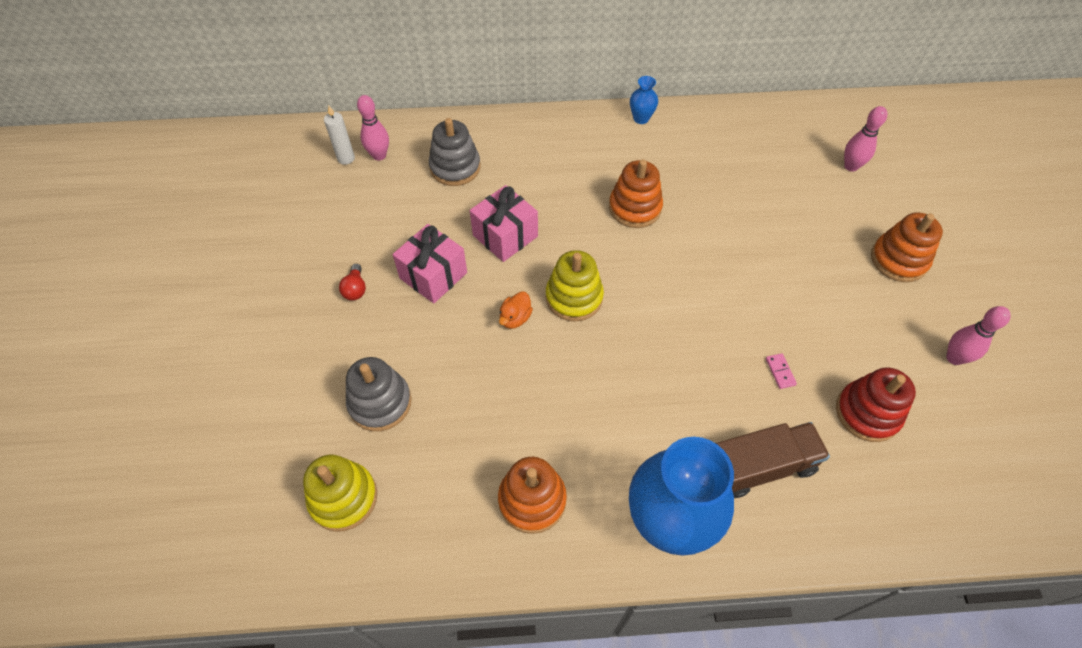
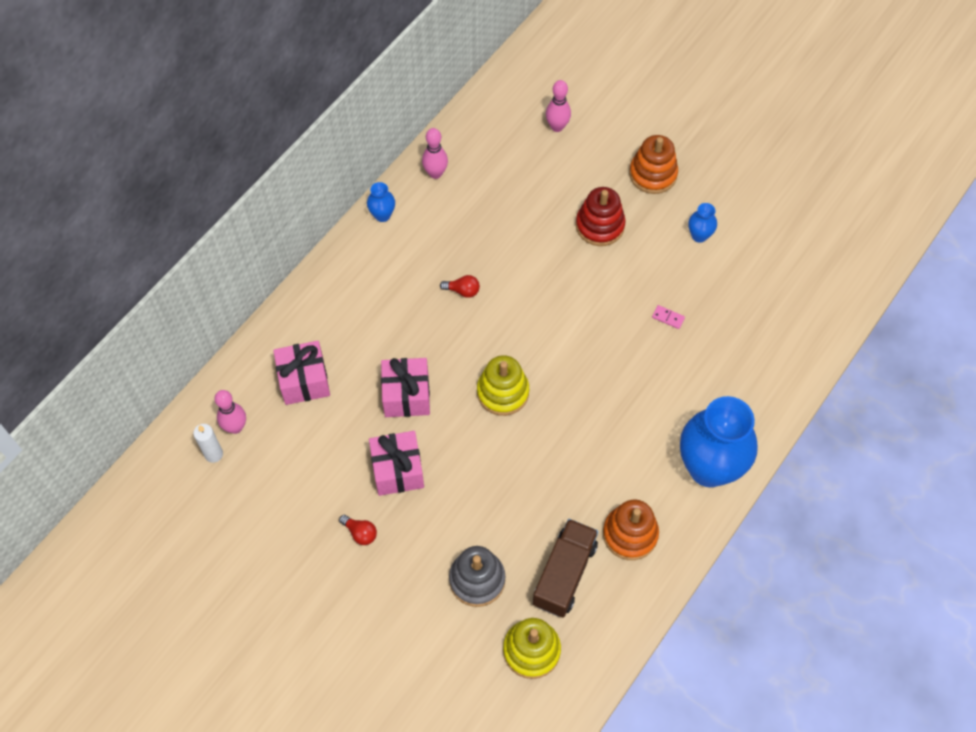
camera: 50 degrees left, 5 degrees up
grey stacking toy [429,118,481,186] -> pink gift [273,341,330,405]
orange duck [499,292,533,329] -> none
orange stacking toy [609,160,663,228] -> red light bulb [440,275,480,298]
brown truck [716,422,830,498] -> brown truck moved to [533,519,598,618]
red stacking toy [836,367,916,442] -> red stacking toy moved to [576,187,626,246]
pink bowling pin [946,306,1011,365] -> pink bowling pin moved to [422,128,448,179]
none -> blue vase [688,203,717,243]

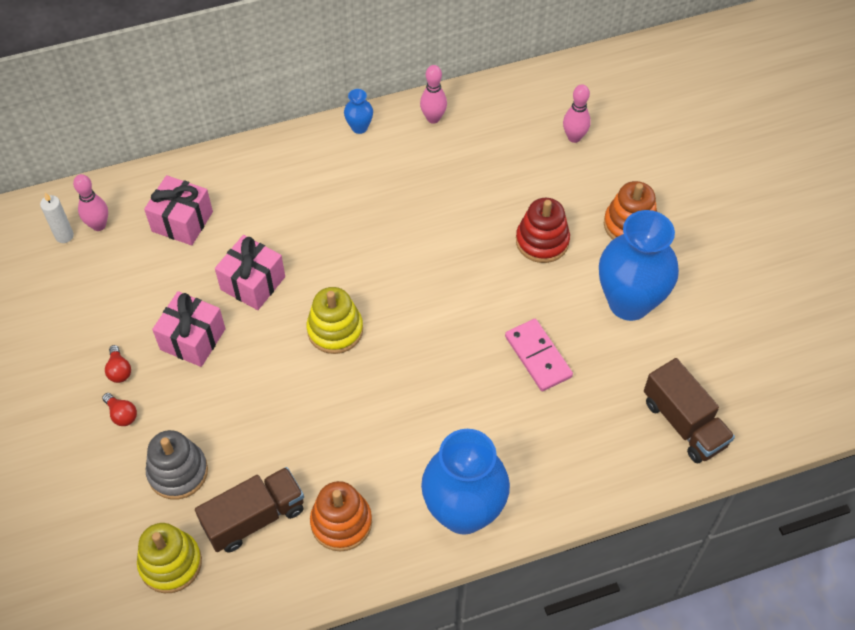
camera: 35 degrees right, 5 degrees down
red light bulb [440,275,480,298] -> red light bulb moved to [102,393,137,426]
pink domino [652,305,685,329] -> pink domino [505,319,573,391], size x2.20
blue vase [688,203,717,243] -> blue vase [599,210,679,321], size x2.39
none -> brown truck [644,358,735,463]

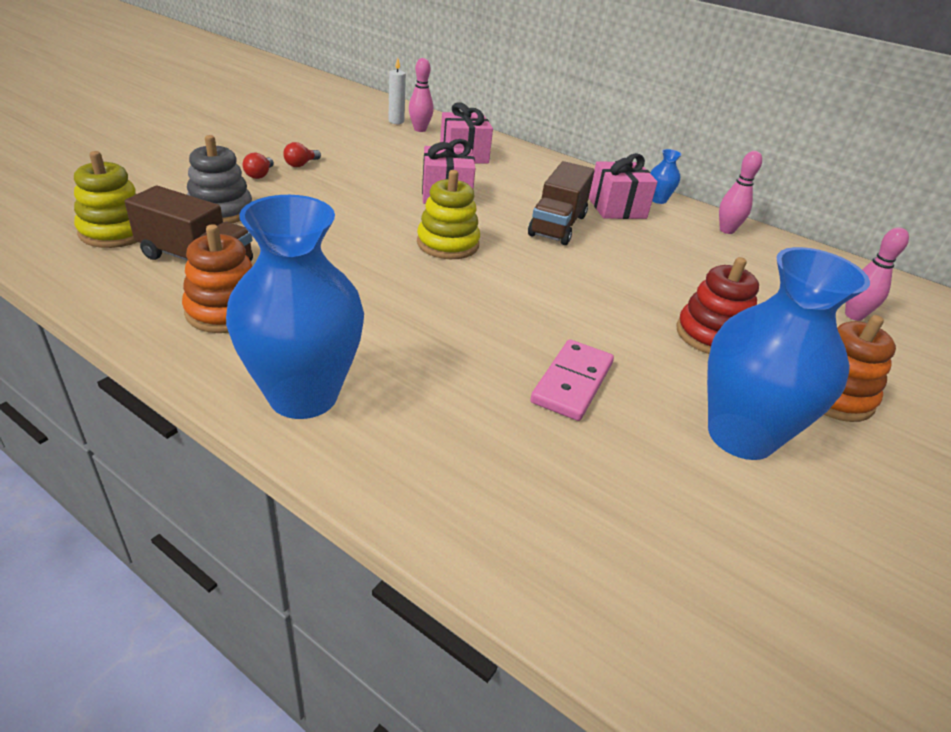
camera: 50 degrees right, 20 degrees down
pink gift [152,291,225,367] -> pink gift moved to [589,153,658,219]
brown truck [644,358,735,463] -> brown truck moved to [528,161,595,245]

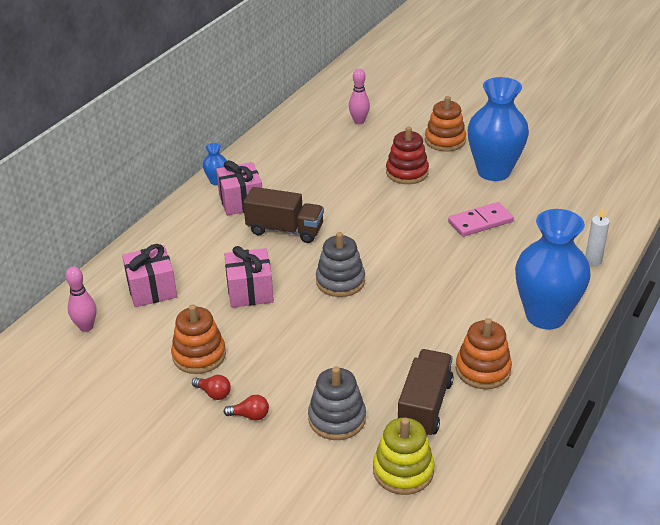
camera: 90 degrees left, 0 degrees up
white candle [388,58,406,124] -> white candle moved to [585,209,610,266]
yellow stacking toy [417,170,480,259] -> grey stacking toy [316,232,365,297]
pink domino [530,339,614,421] -> pink domino turned 45 degrees counterclockwise [448,202,514,237]
pink bowling pin [719,151,762,234] -> none
none -> orange stacking toy [171,304,226,374]

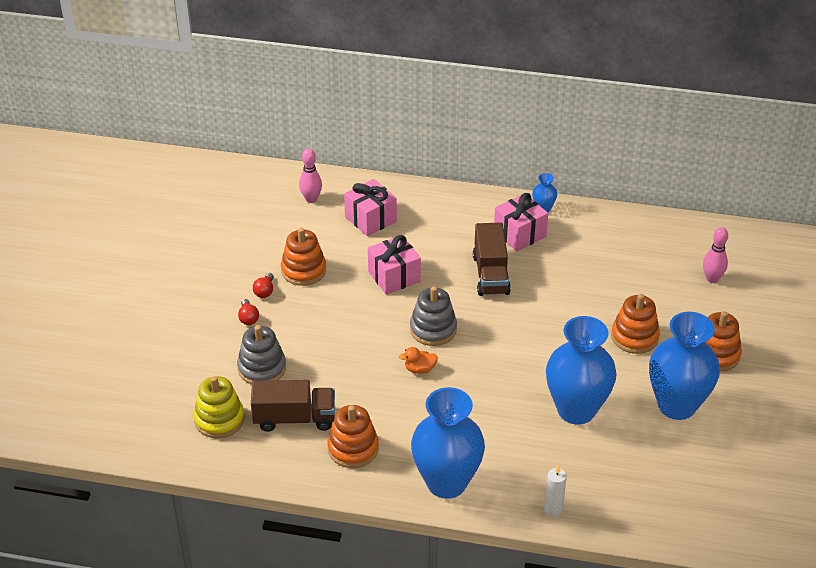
camera: 70 degrees right, 5 degrees up
red stacking toy [386,127,429,184] -> orange stacking toy [611,294,660,354]
pink domino [448,202,514,237] -> blue vase [546,316,616,425]
none -> orange duck [399,347,438,374]

